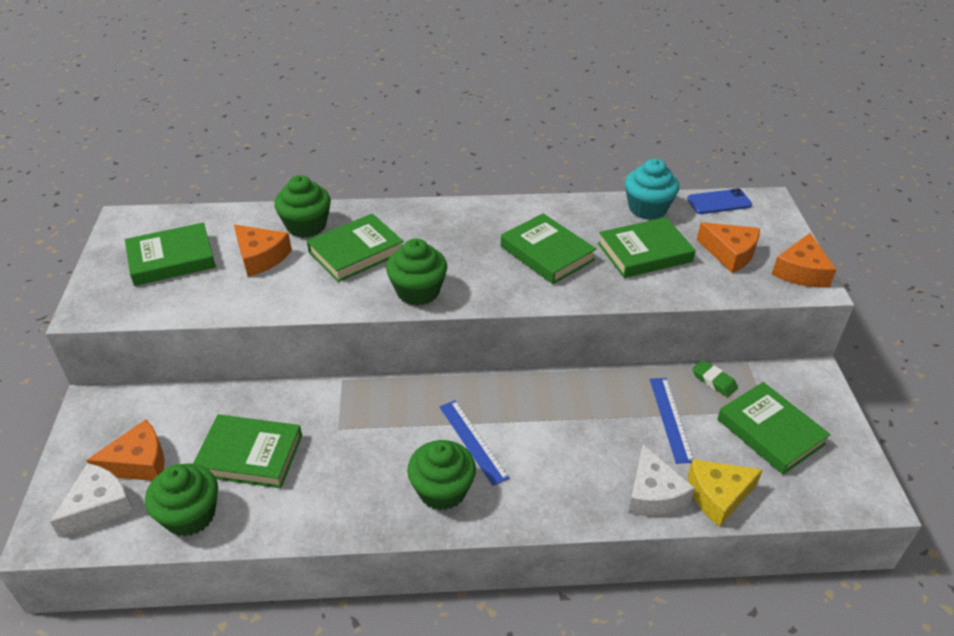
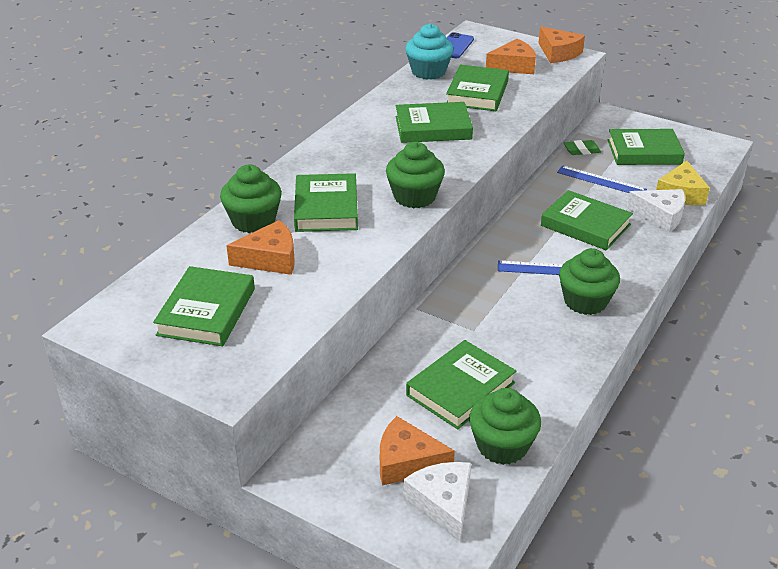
camera: 55 degrees left, 5 degrees down
orange cheese [86,419,165,481] -> orange cheese turned 90 degrees counterclockwise [380,416,455,486]
none -> green book [541,190,633,250]

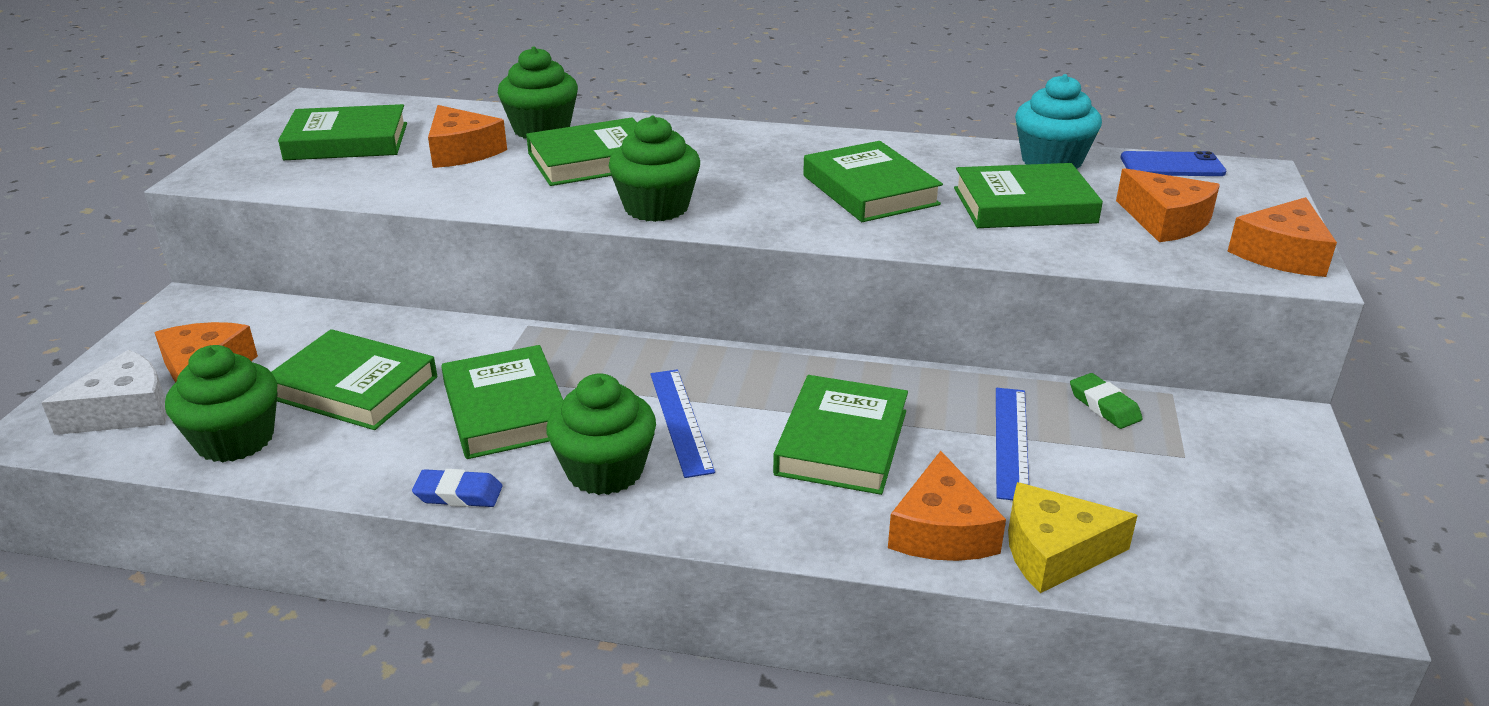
camera: 70 degrees right, 5 degrees down
green book [607,129,685,165] -> green book moved to [441,345,563,459]
white cheese [627,189,685,233] -> orange cheese [888,451,1006,561]
none -> blue eraser [412,469,502,507]

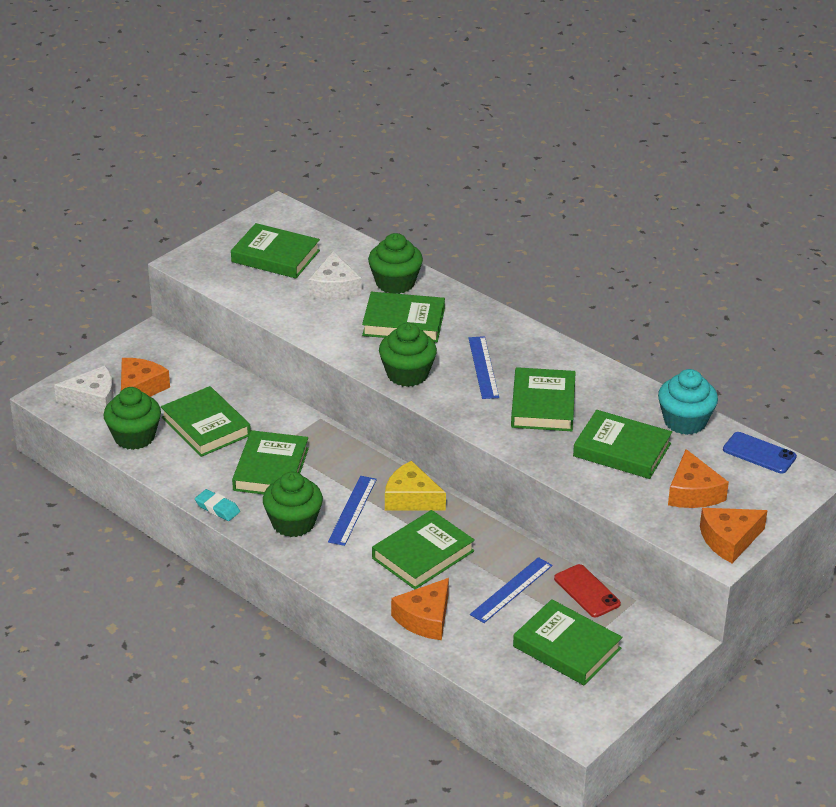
camera: 30 degrees right, 5 degrees up
blue eraser [412,469,502,507] -> turquoise eraser [195,489,240,521]
orange cheese [428,105,507,168] -> white cheese [308,252,362,300]
yellow cheese [1008,482,1138,593] -> yellow cheese moved to [385,461,446,510]
green eraser [1070,373,1143,429] -> red phone [554,564,621,617]
none -> blue ruler [468,336,499,399]
none -> green book [513,599,622,685]

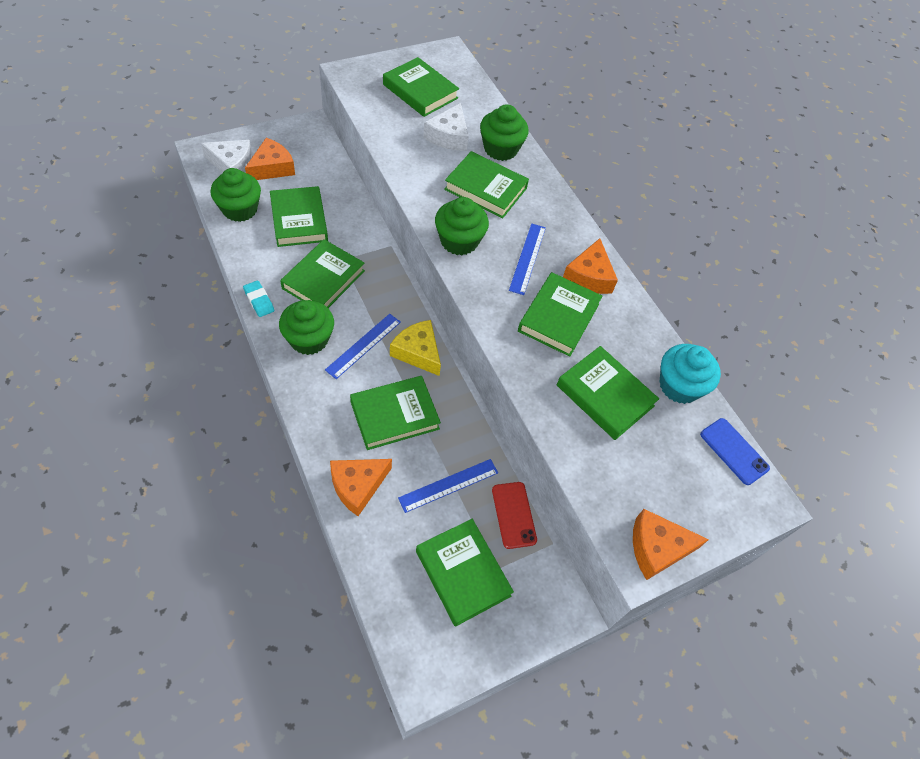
camera: 15 degrees right, 20 degrees up
orange cheese [668,449,729,508] -> orange cheese moved to [563,238,618,294]

